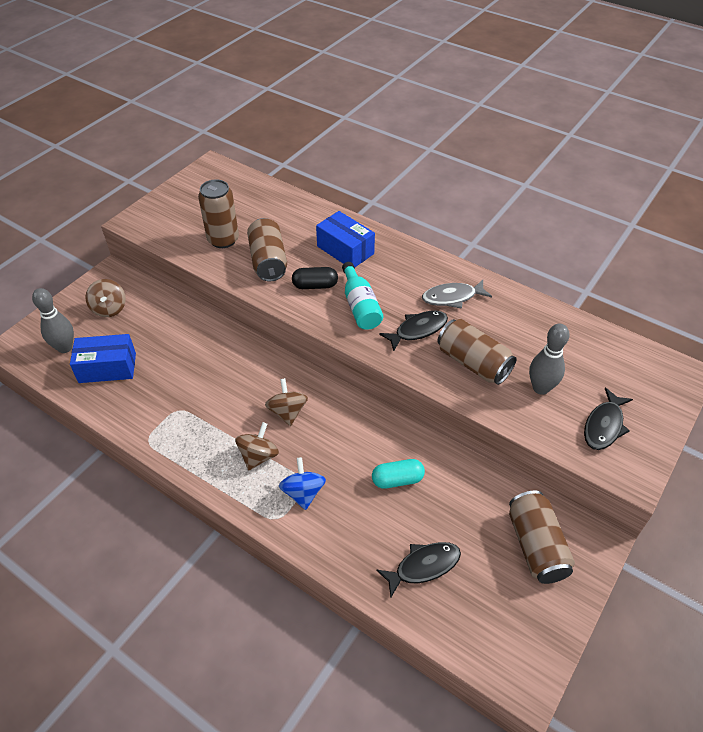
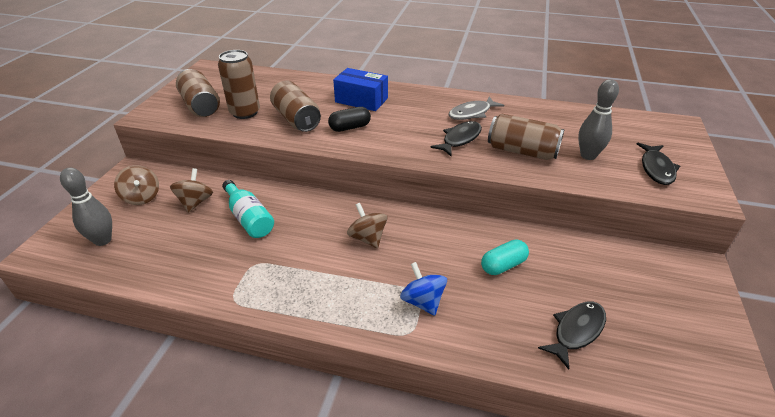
camera: 20 degrees left, 10 degrees down
blue box [70,334,136,383] -> none
brown spinning top [235,422,279,471] -> brown spinning top moved to [170,168,213,213]
turquoise bottle [342,262,383,330] -> turquoise bottle moved to [222,180,274,238]
brown can [509,491,575,584] -> brown can moved to [176,69,220,117]

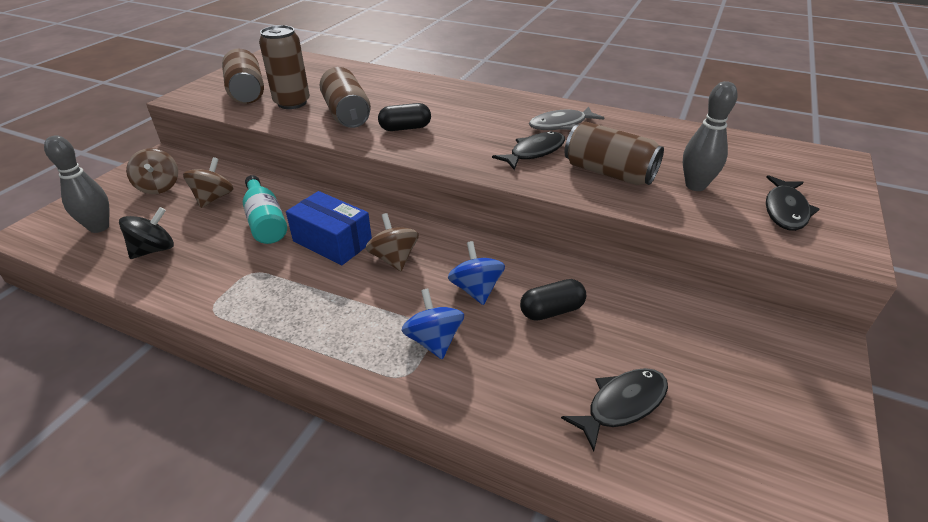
camera: 10 degrees right, 0 degrees up
blue box [333,68,388,111] -> blue box moved to [286,191,372,265]
turquoise capsule [481,240,529,275] -> black capsule [520,279,586,321]
none -> black spinning top [119,207,174,259]
none -> blue spinning top [448,241,505,305]

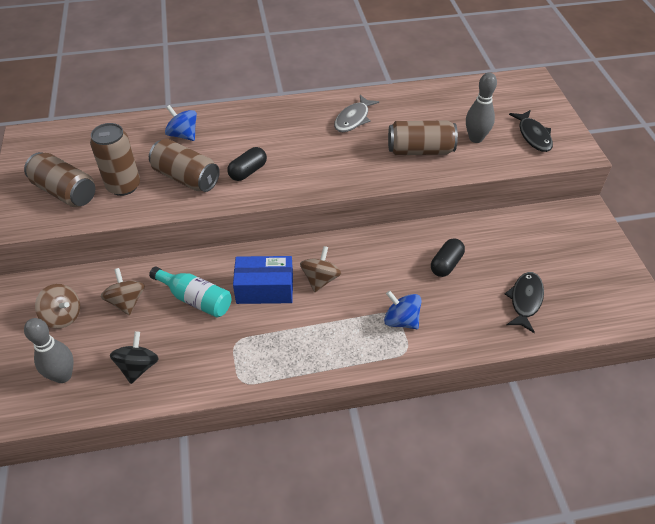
camera: 35 degrees left, 10 degrees up
brown spinning top [366,213,419,271] -> brown spinning top turned 75 degrees clockwise [300,246,341,292]
blue spinning top [448,241,505,305] -> blue spinning top moved to [165,105,197,141]
black fish [492,131,565,170] -> none

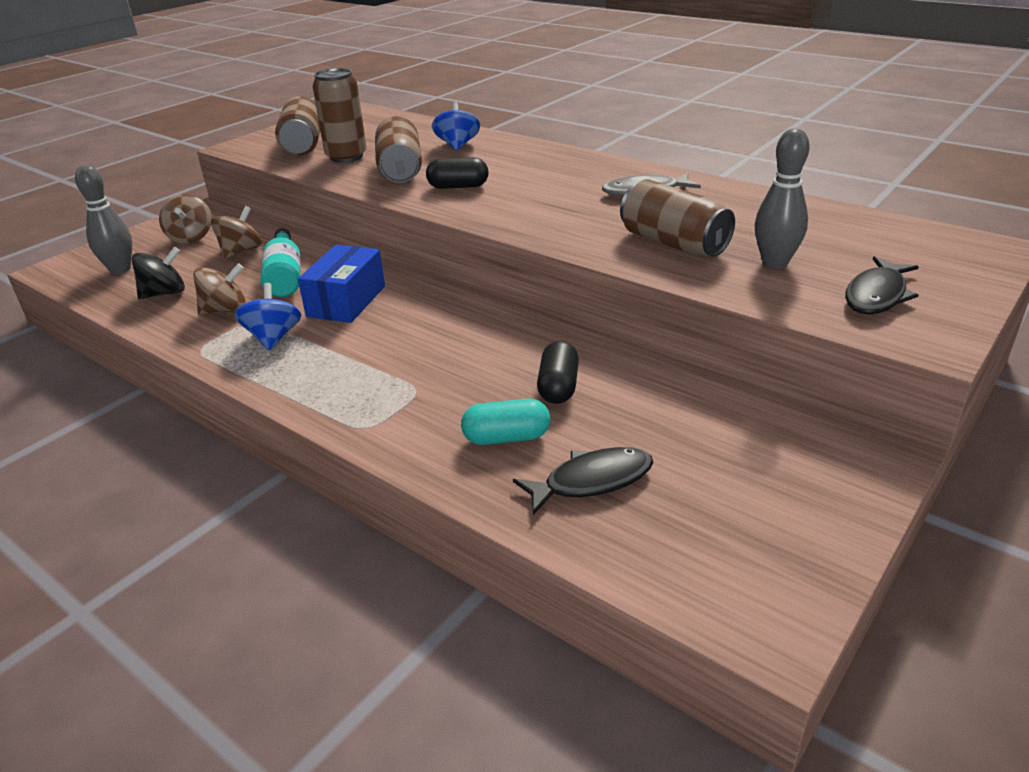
camera: 50 degrees right, 15 degrees down
blue box [233,256,293,304] -> blue box turned 60 degrees clockwise [298,245,385,323]
brown spinning top [300,246,341,292] -> brown spinning top moved to [193,263,246,315]
blue spinning top [384,291,422,329] -> blue spinning top moved to [235,283,301,350]
black capsule [431,238,465,277] -> black capsule turned 75 degrees counterclockwise [537,341,579,404]
none -> turquoise capsule [461,398,550,445]

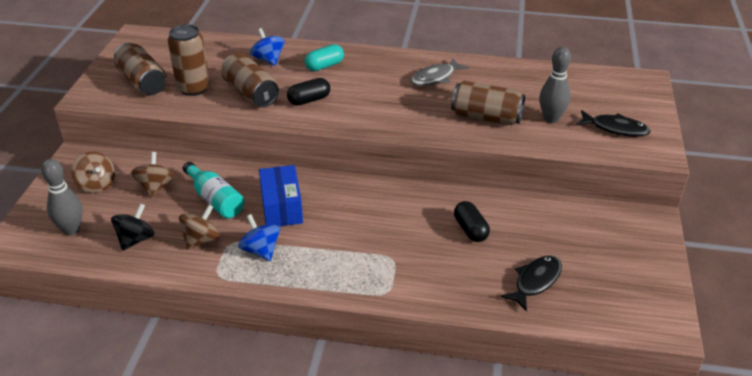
camera: 30 degrees left, 5 degrees up
turquoise capsule [461,398,550,445] -> turquoise capsule moved to [304,44,344,71]
black fish [845,256,919,314] -> black fish turned 75 degrees counterclockwise [576,110,650,137]

